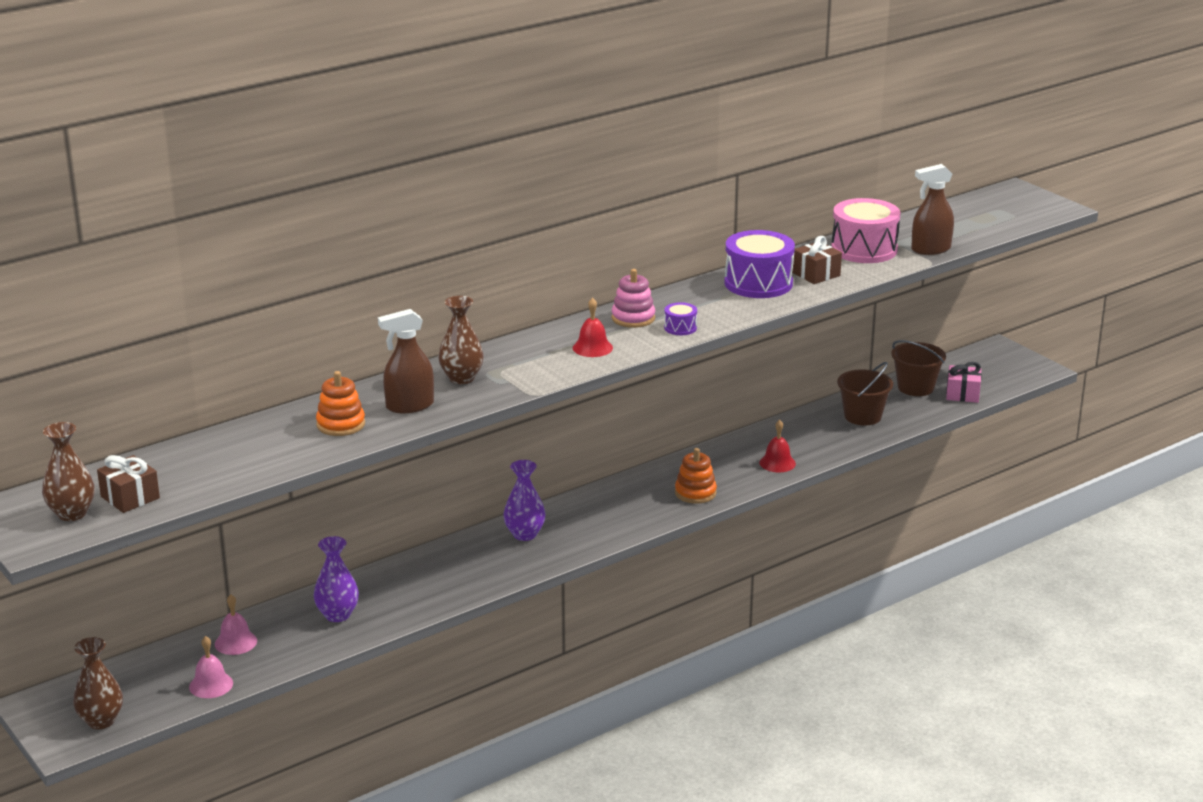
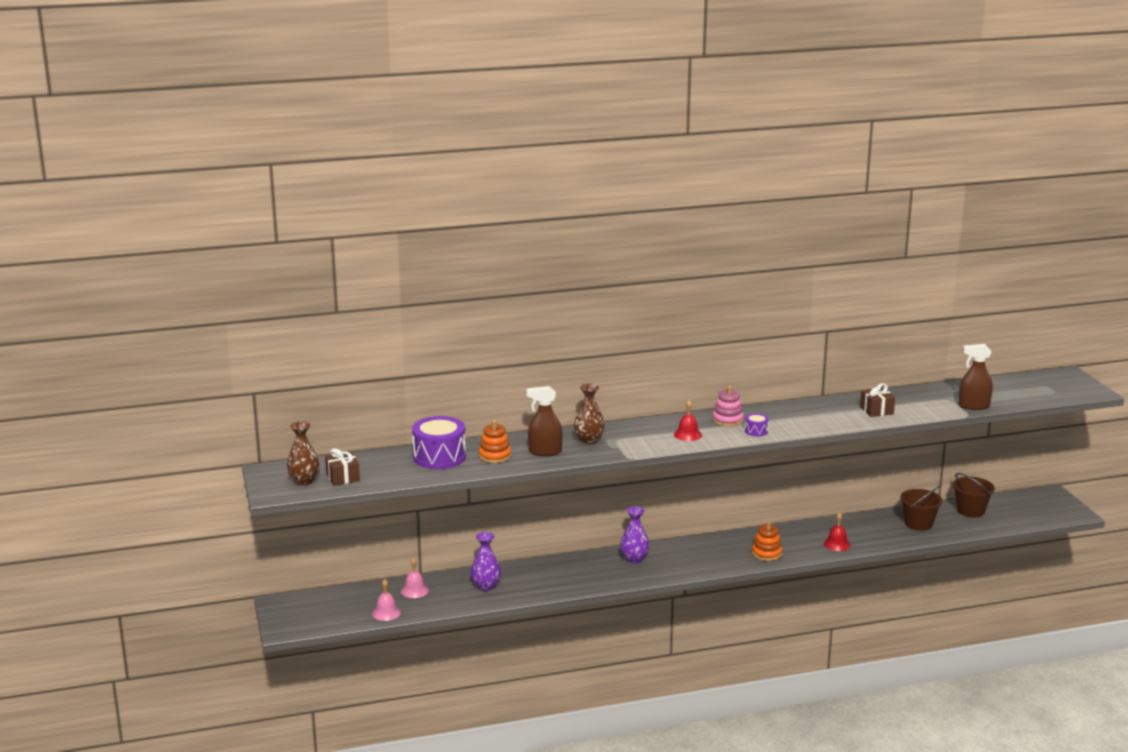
camera: 20 degrees right, 5 degrees down
brown vase [73,637,123,729] -> none
purple drum [724,230,795,298] -> purple drum moved to [412,416,466,469]
pink drum [831,198,901,263] -> none
pink gift [946,362,982,403] -> none

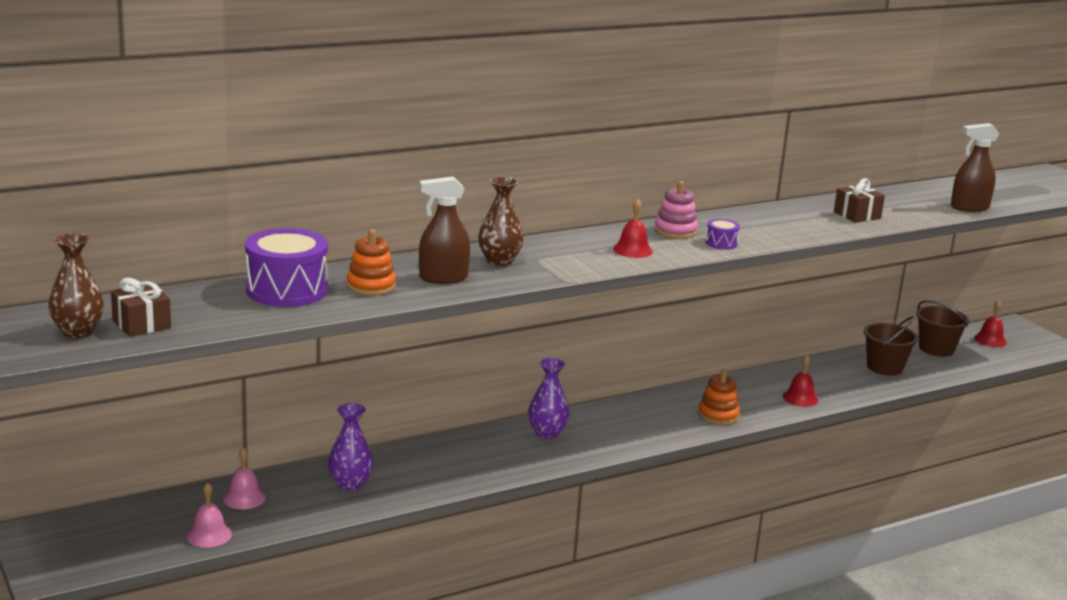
camera: 15 degrees left, 0 degrees up
none -> red bell [974,300,1007,347]

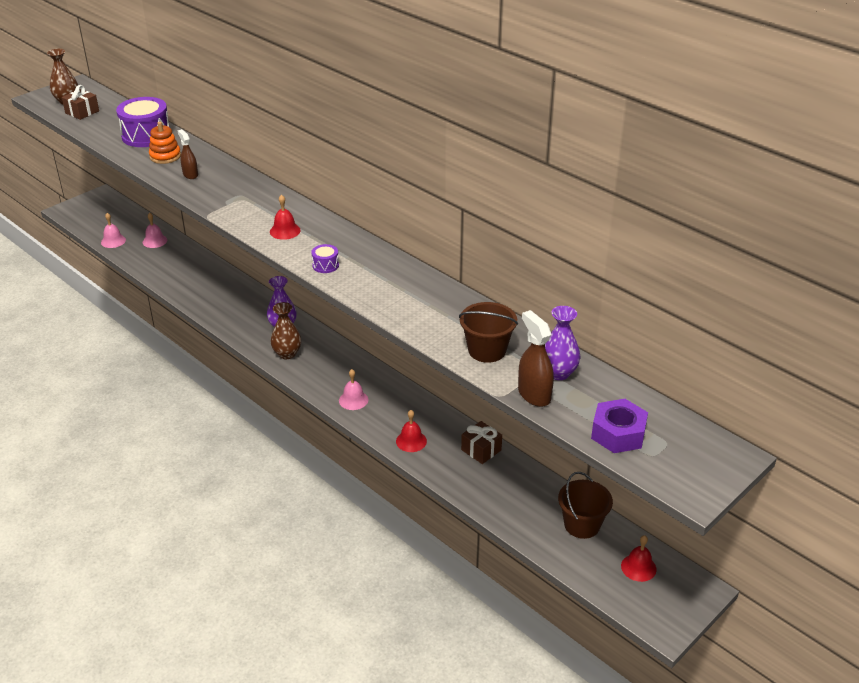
camera: 75 degrees right, 15 degrees up
purple vase [328,403,373,491] -> purple vase moved to [545,306,580,380]
brown spray bottle [419,176,470,284] -> brown spray bottle [177,129,198,179], size x0.66
brown vase [478,176,523,266] -> brown vase moved to [271,302,301,359]
pink stacking toy [654,181,698,239] -> none
orange stacking toy [698,370,740,425] -> pink bell [339,369,368,410]
brown gift [834,178,885,223] -> brown gift moved to [461,421,502,464]
brown bucket [864,316,918,376] -> brown bucket moved to [459,302,518,363]
none -> purple nut [591,399,648,453]

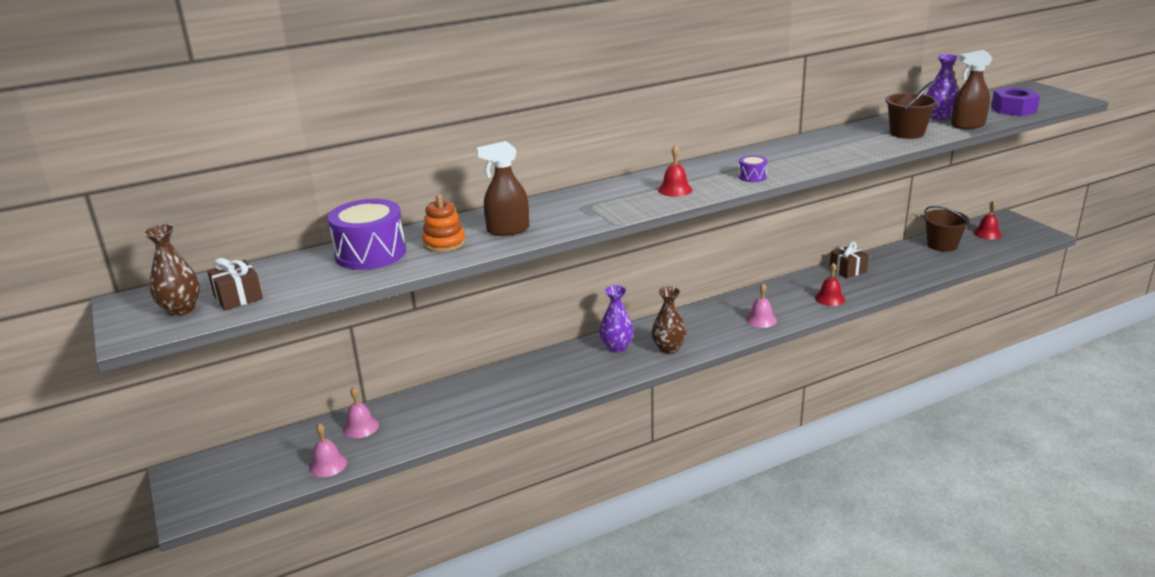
camera: 70 degrees left, 10 degrees down
brown spray bottle [177,129,198,179] -> brown spray bottle [477,141,529,236], size x1.50

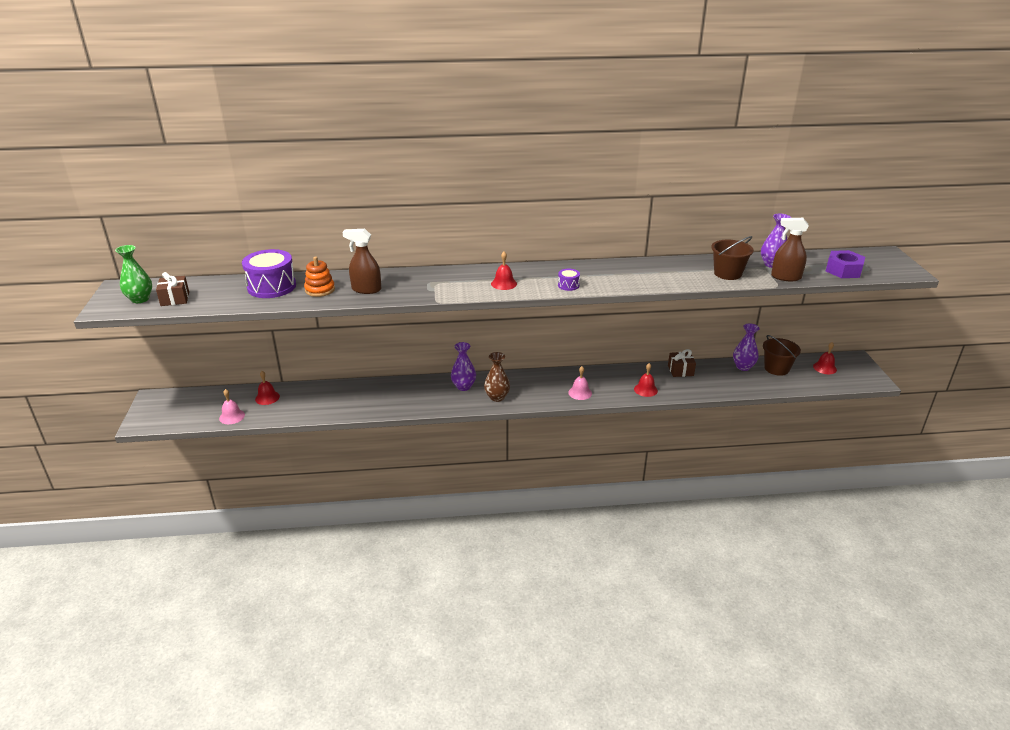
camera: 20 degrees right, 5 degrees up
brown vase [143,224,200,316] -> green vase [115,245,152,303]
pink bell [343,387,379,438] -> red bell [255,371,280,405]
none -> purple vase [733,323,760,371]

